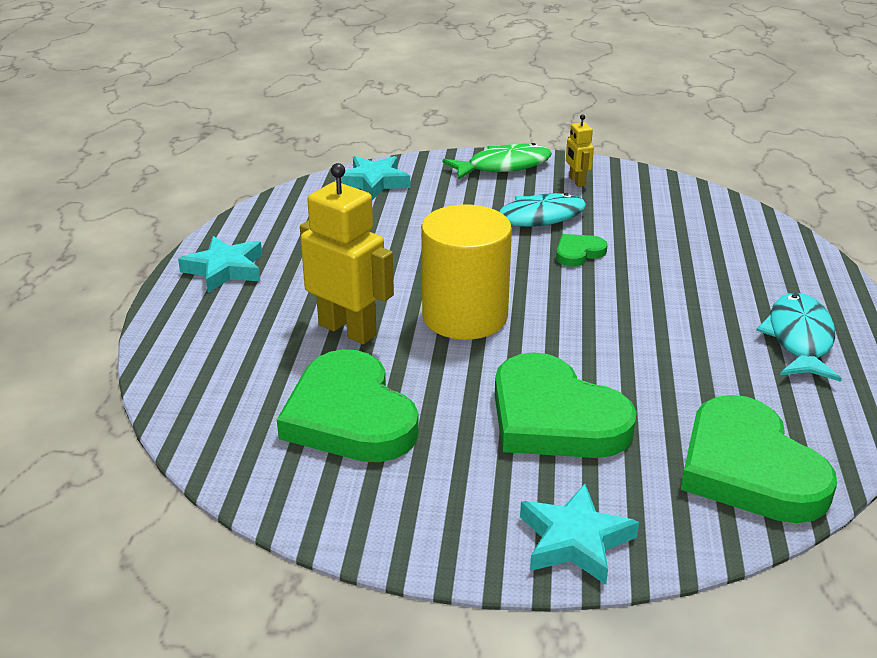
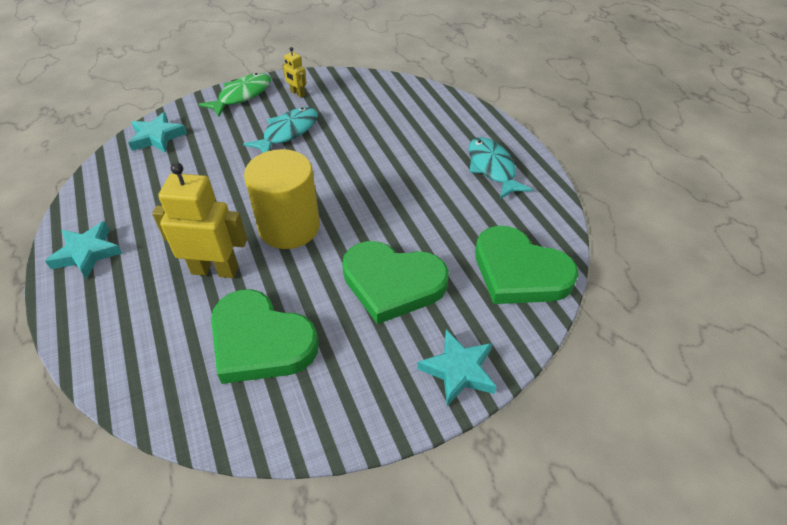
camera: 30 degrees left, 15 degrees up
green heart [556,234,608,266] -> none

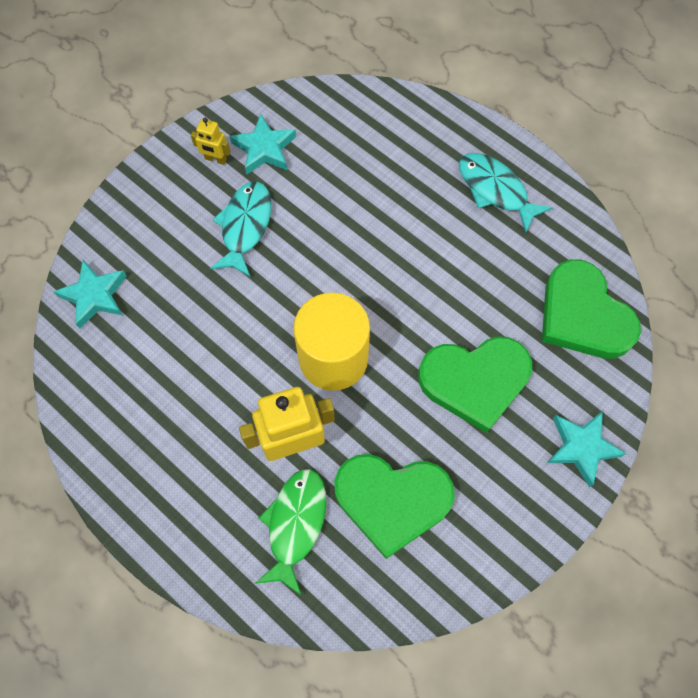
camera: 25 degrees left, 20 degrees up
turquoise star [45,221,123,279] -> turquoise star moved to [230,114,296,174]
green fish [199,73,271,117] -> green fish moved to [255,469,326,596]
green heart [475,226,579,304] -> green heart turned 45 degrees clockwise [542,259,641,359]

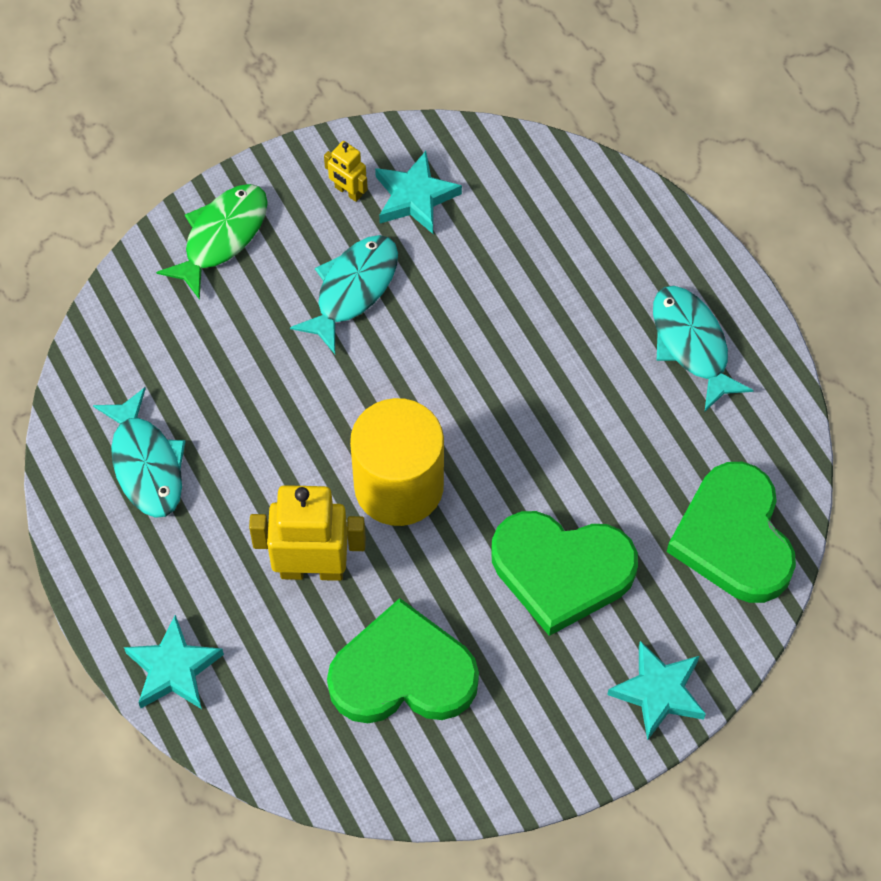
camera: 20 degrees right, 5 degrees down
turquoise star [53,260,127,329] -> turquoise star moved to [124,615,224,709]
green fish [255,469,326,596] -> green fish moved to [156,184,268,300]
green heart [334,454,455,559] -> green heart turned 150 degrees clockwise [327,598,479,723]
none -> turquoise fish [93,387,186,518]

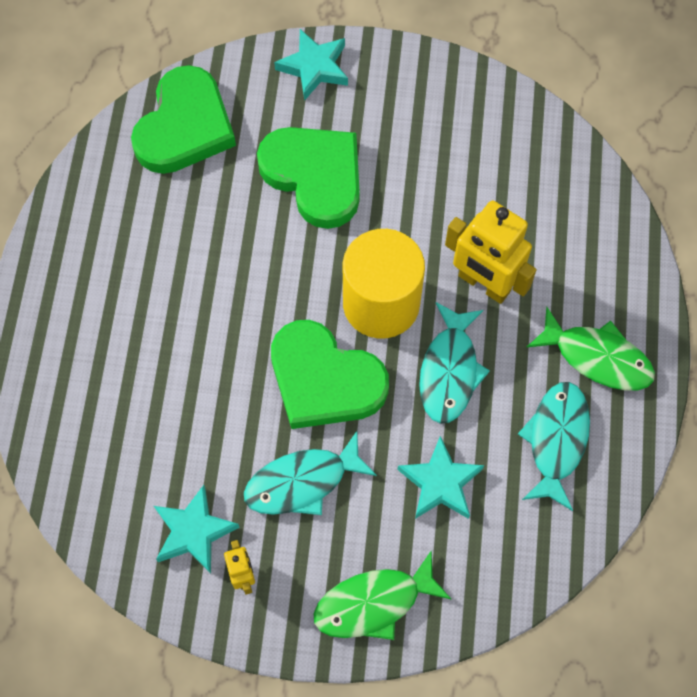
camera: 145 degrees left, 5 degrees up
turquoise star [124,615,224,709] -> turquoise star moved to [397,436,484,519]
green heart [327,598,479,723] -> green heart moved to [271,320,389,429]
turquoise fish [653,286,754,411] -> turquoise fish moved to [419,302,490,424]
none -> green fish [526,307,655,391]

